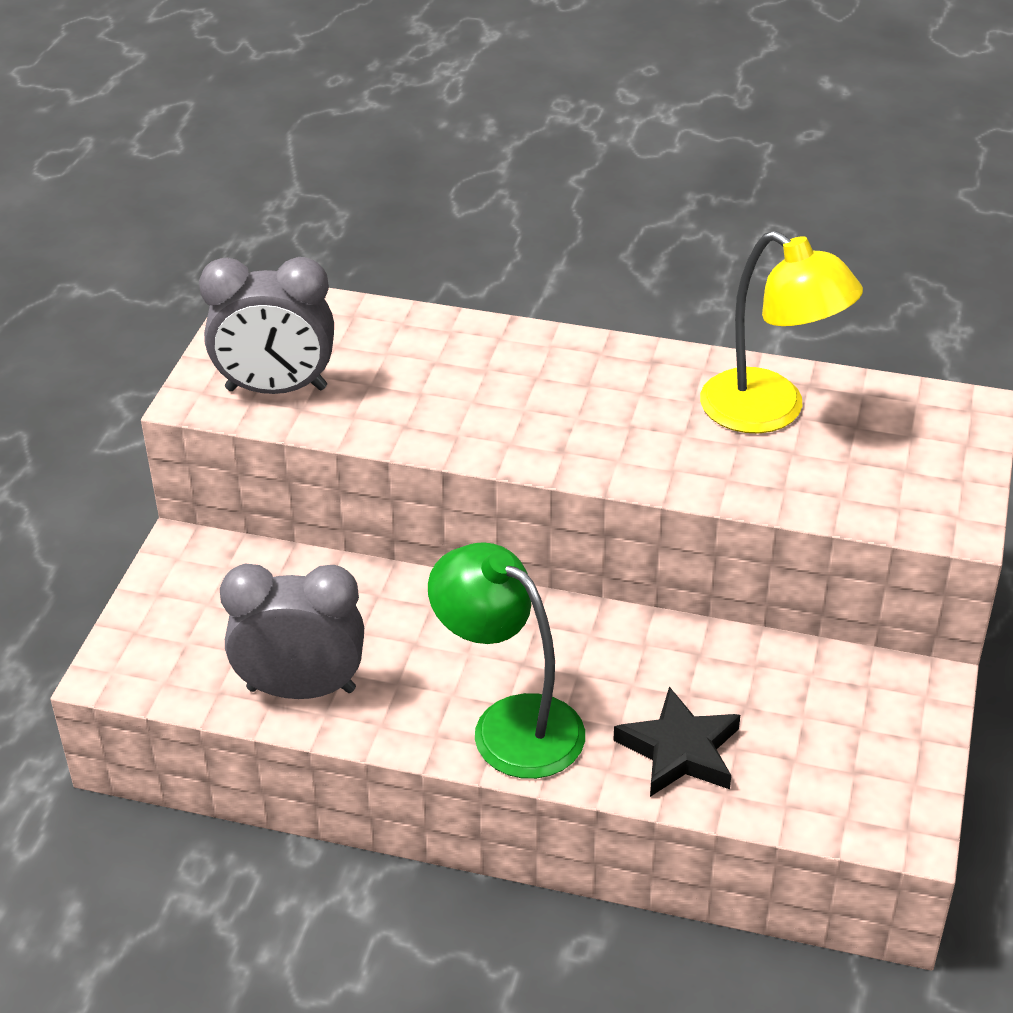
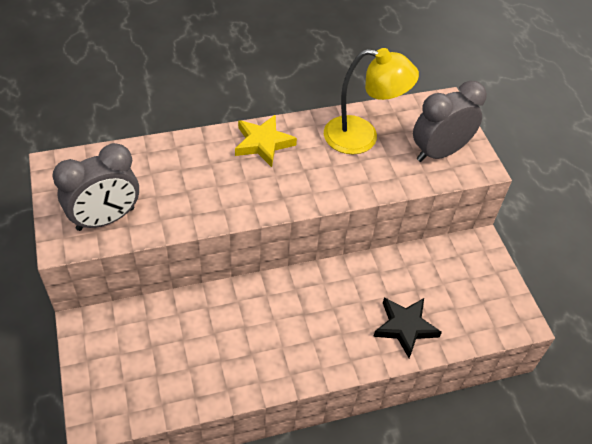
camera: 35 degrees left, 10 degrees up
grey clock [220,564,364,699] -> grey clock moved to [413,81,487,162]
green lamp [428,542,585,779] -> none
none -> yellow star [235,114,297,167]

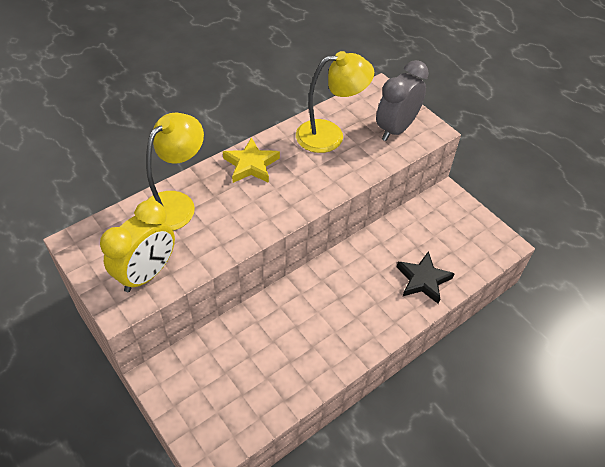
camera: 20 degrees left, 0 degrees up
grey clock [53,143,139,231] -> yellow clock [100,200,175,292]
none -> yellow lamp [146,112,204,231]

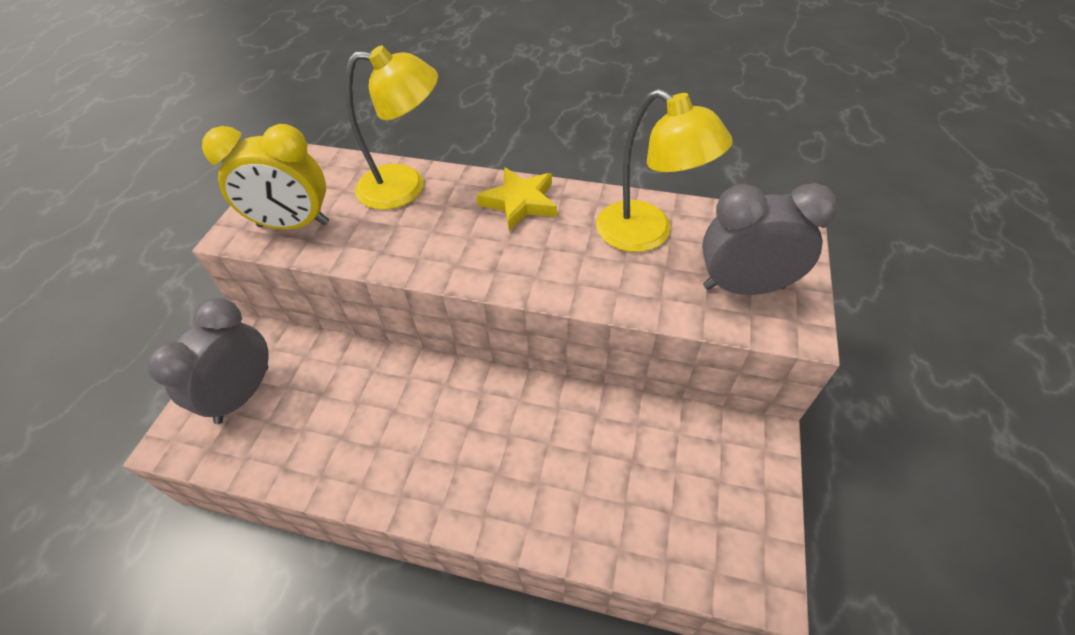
camera: 55 degrees right, 0 degrees up
black star [397,251,455,304] -> none
none -> grey clock [147,298,269,424]

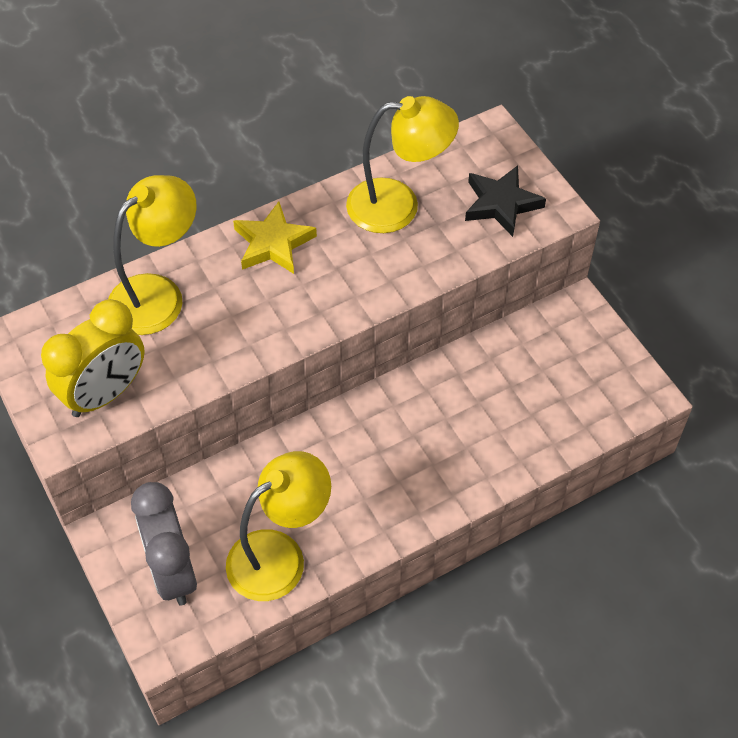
camera: 45 degrees left, 5 degrees up
grey clock [702,183,838,295] -> black star [465,165,546,237]
none -> yellow lamp [226,451,331,601]

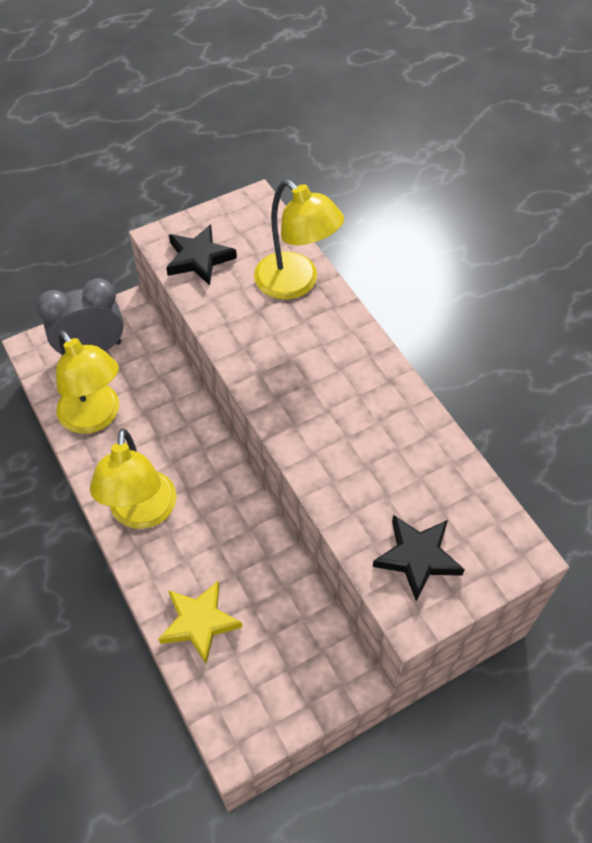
camera: 90 degrees right, 0 degrees up
yellow clock [41,299,145,417] -> black star [166,224,237,285]
yellow star [233,202,317,274] -> yellow star moved to [158,581,243,664]
yellow lamp [346,96,459,233] -> yellow lamp moved to [90,428,177,529]

